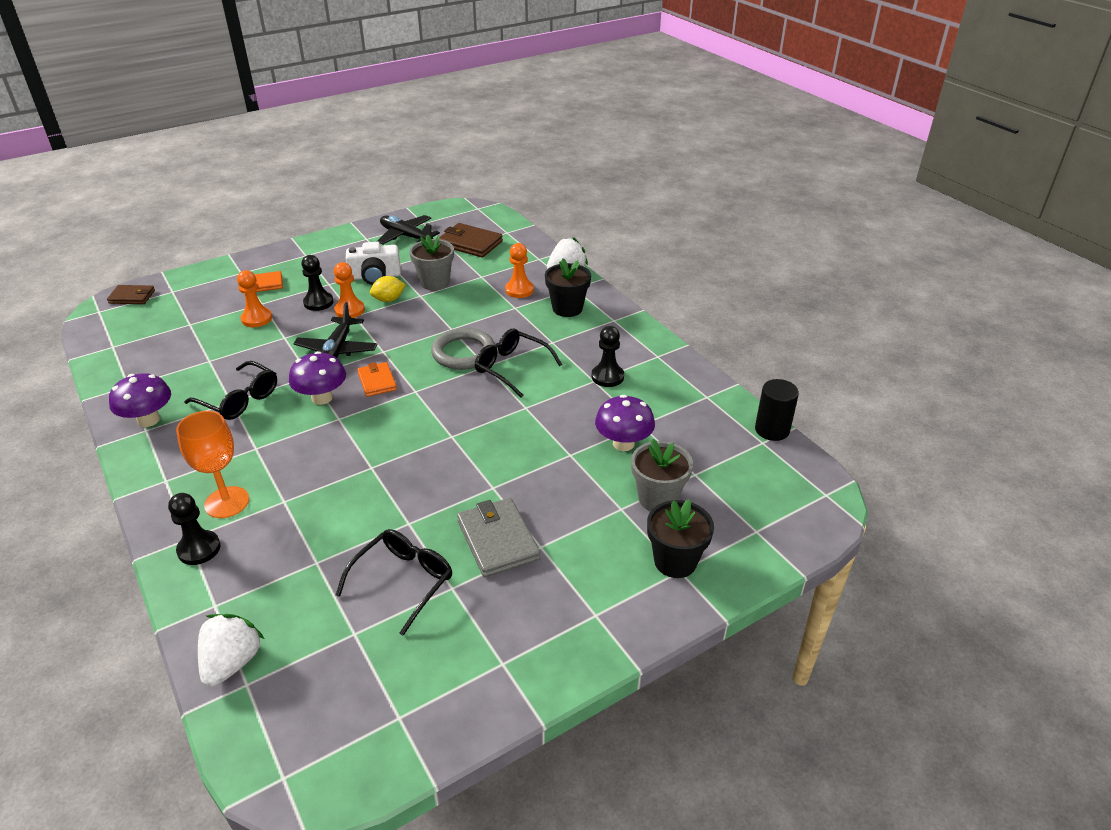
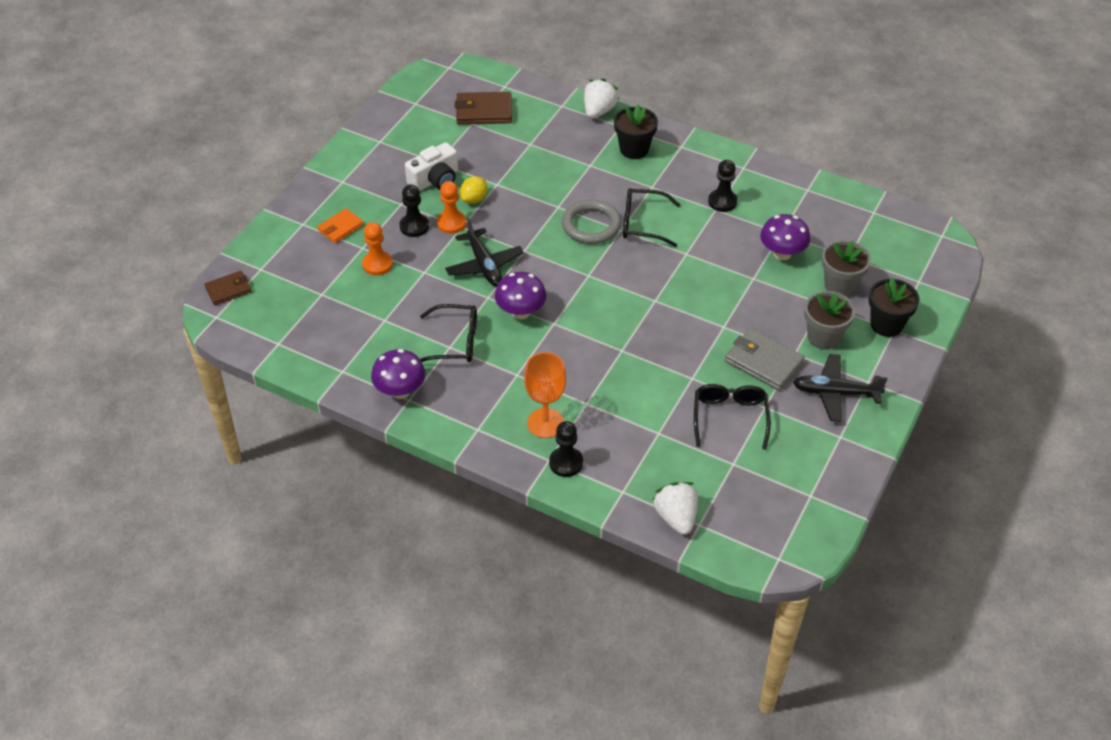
camera: 30 degrees left, 10 degrees up
orange wallet [357,362,397,397] -> none
black plane [377,215,440,245] -> black plane moved to [793,354,888,422]
grey flower pot [409,234,454,290] -> grey flower pot moved to [804,291,855,350]
orange pawn [505,243,534,298] -> none
black cylinder [755,379,799,441] -> none

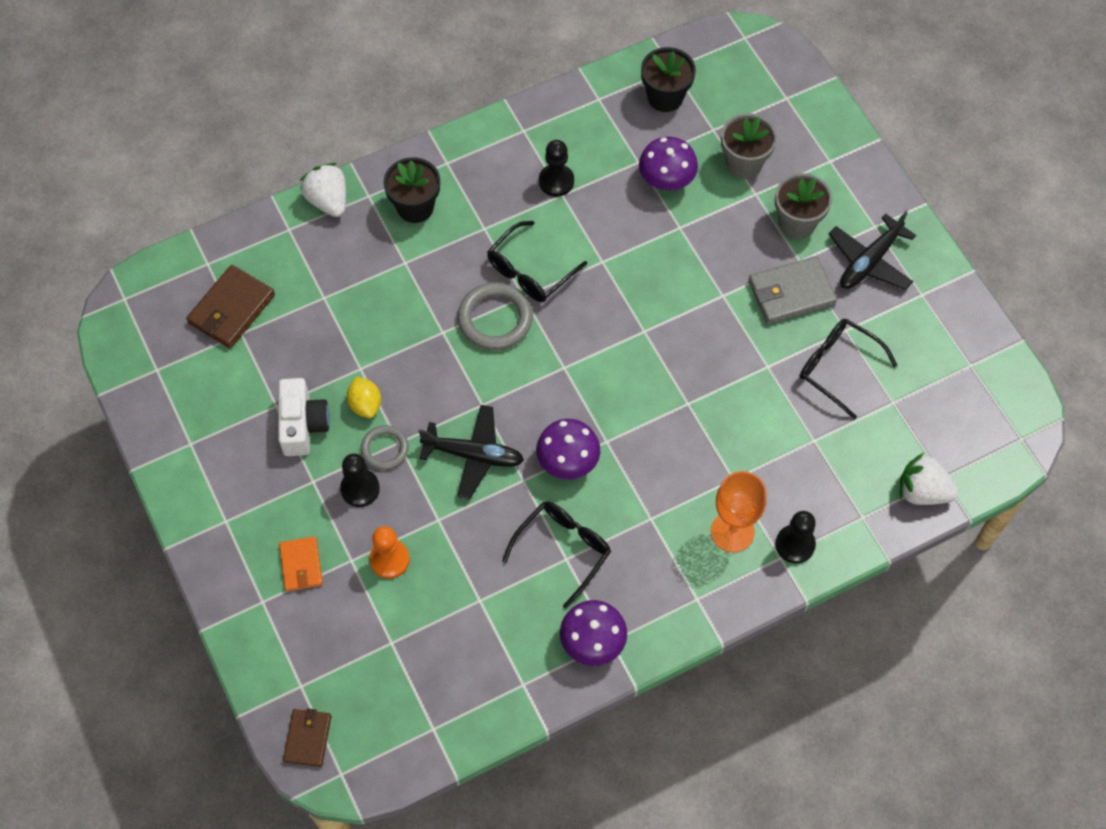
camera: 55 degrees left, 15 degrees up
orange pawn [437,181,466,234] -> grey ring [361,425,409,470]
black flower pot [868,277,920,337] -> black flower pot moved to [641,47,696,112]

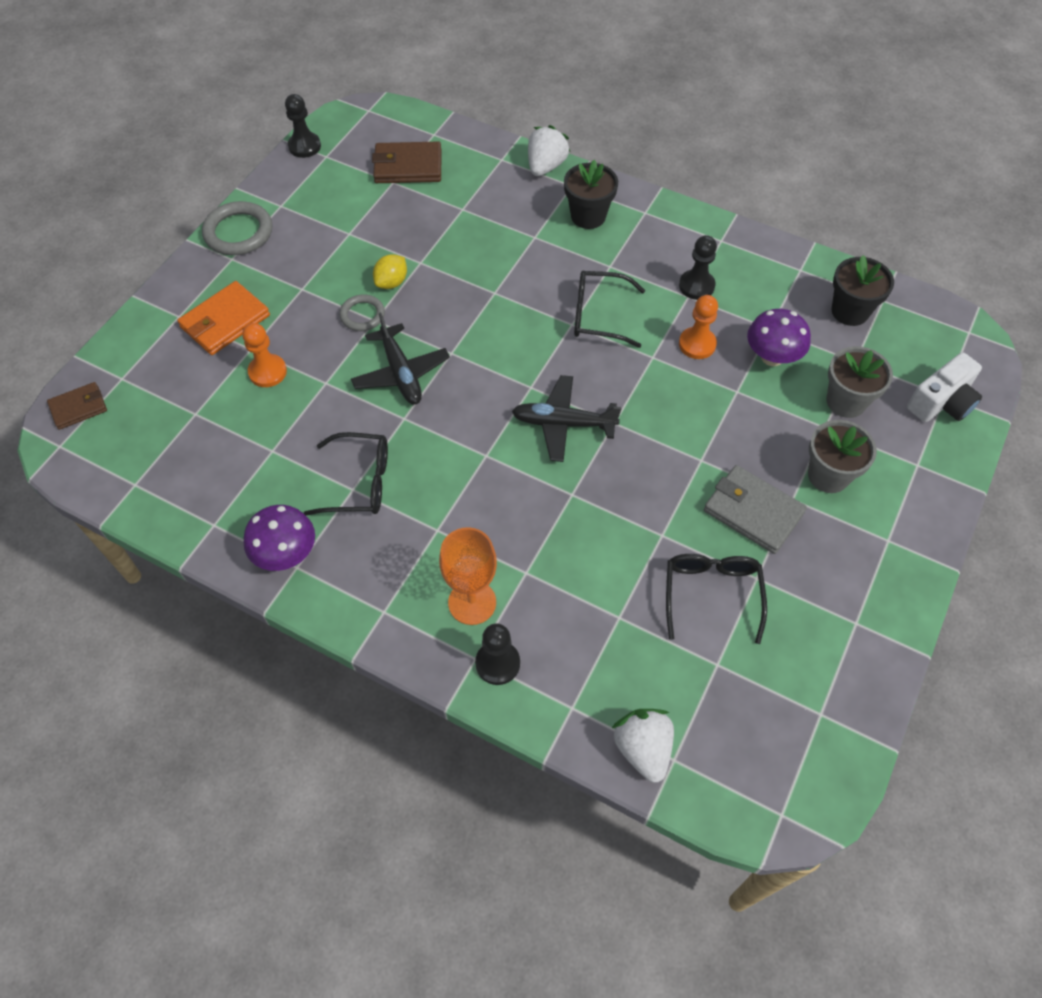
camera: 55 degrees right, 5 degrees down
white camera [278,378,330,456] -> white camera moved to [907,352,982,422]
orange wallet [279,536,323,591] -> orange wallet [177,281,270,355], size x1.57
black pawn [340,453,380,507] -> black pawn moved to [285,94,321,158]
grey ring [458,282,533,350] -> grey ring moved to [202,201,272,255]
purple mushroom [536,419,600,479] -> none
black plane [829,211,916,290] -> black plane moved to [512,375,622,462]
none -> orange pawn [679,295,718,359]

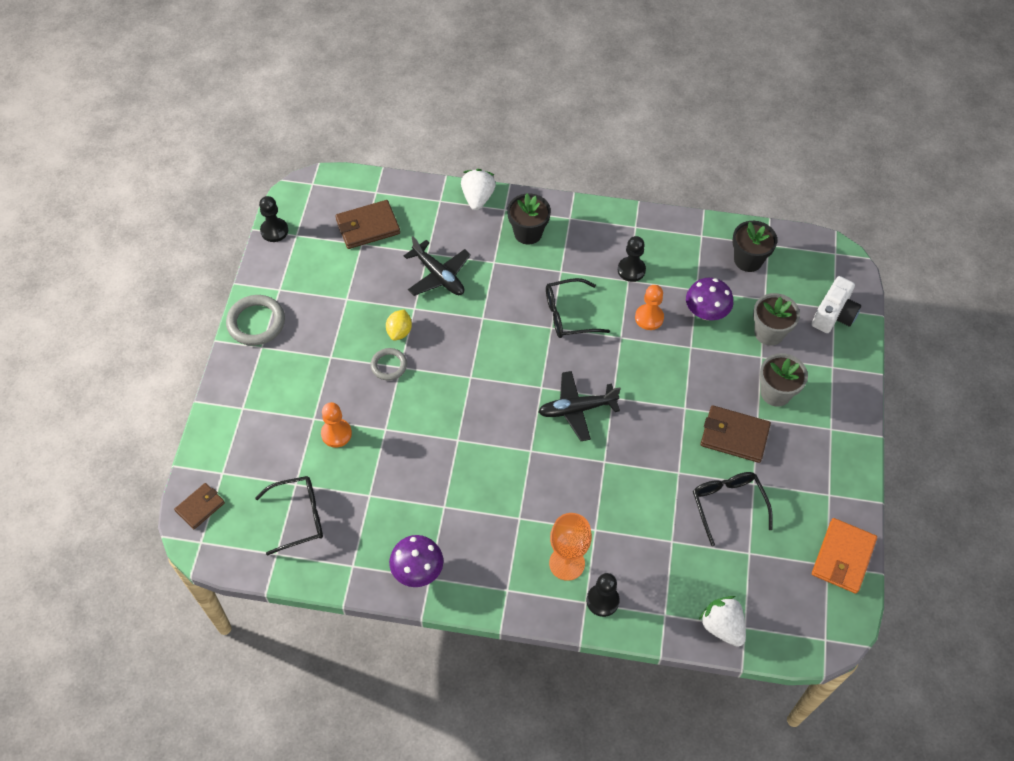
camera: 20 degrees left, 0 degrees up
orange wallet [177,281,270,355] -> orange wallet moved to [812,518,877,594]
black glasses [304,432,388,515] -> black glasses moved to [255,476,323,556]
black plane [351,312,450,404] -> black plane moved to [404,236,471,296]
grey wallet [704,465,807,554] -> brown wallet [701,405,771,463]

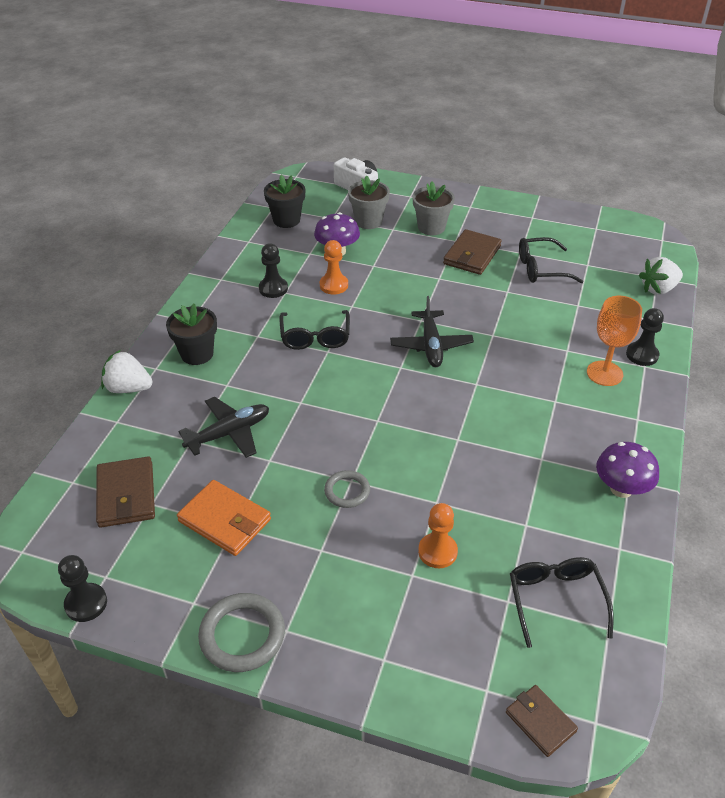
camera: 80 degrees left, 15 degrees down
yellow lemon [386,309,412,340] -> none
orange wallet [812,518,877,594] -> orange wallet moved to [177,480,271,556]

